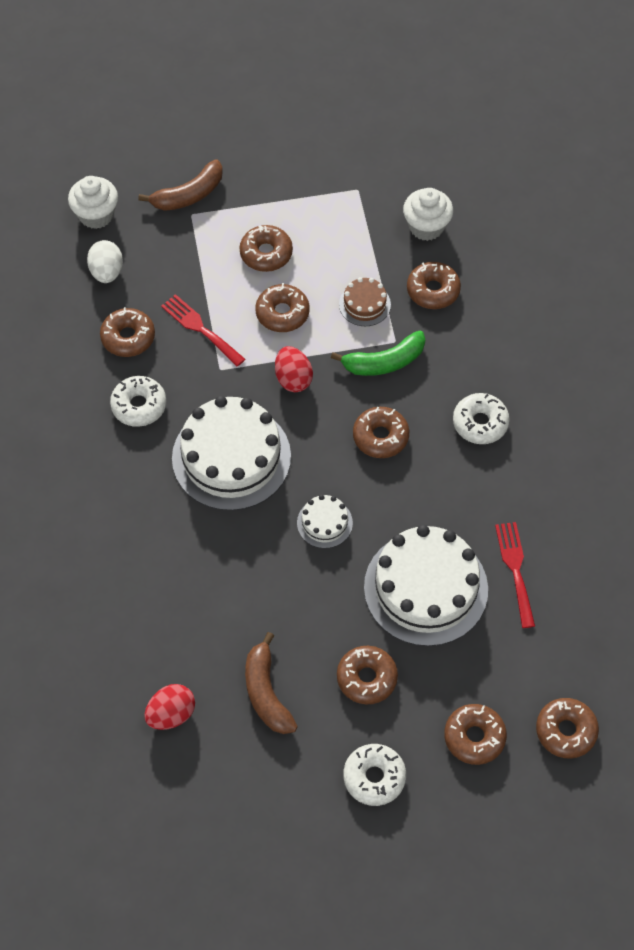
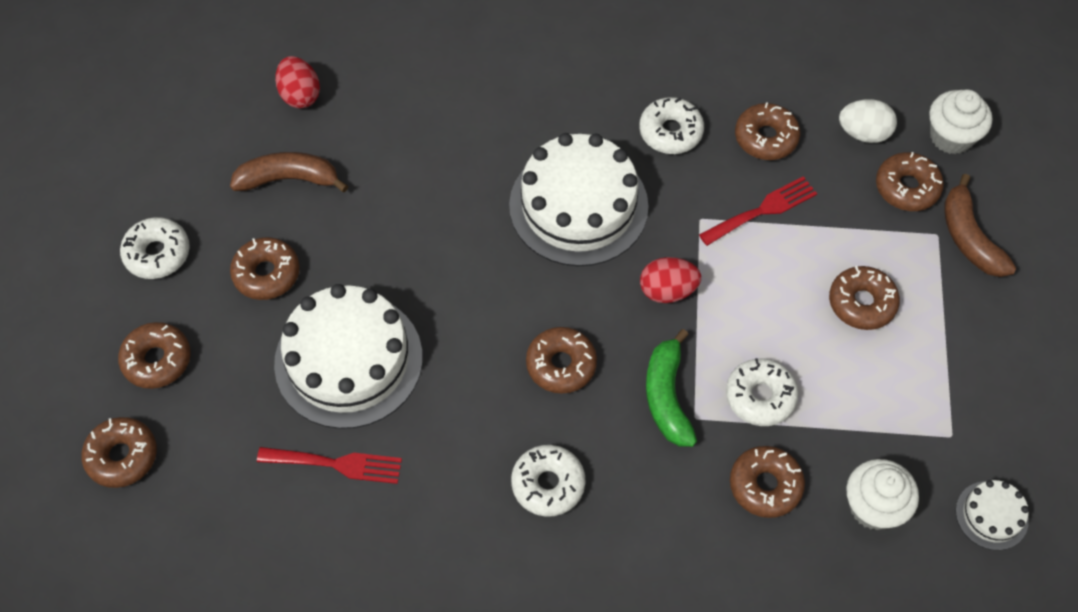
camera: 105 degrees right, 0 degrees up
brown donut [255,283,310,332] -> brown donut moved to [876,152,944,211]
white cake [297,495,353,548] -> white cake moved to [956,480,1029,550]
brown cake [339,277,391,326] -> white donut [726,358,799,426]

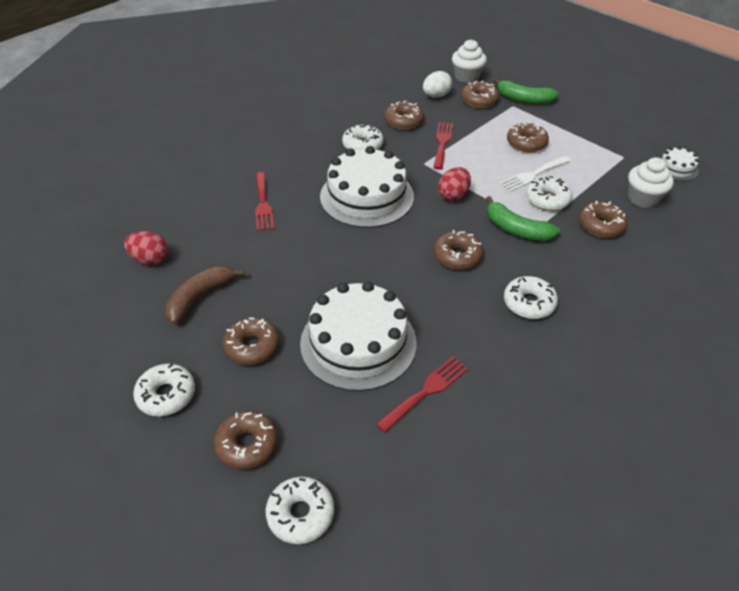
camera: 50 degrees left, 15 degrees down
brown donut [81,417,157,488] -> white donut [266,476,334,544]
brown banana [944,174,1016,277] -> green banana [494,78,559,104]
none -> red fork [255,172,274,231]
none -> white fork [499,156,571,192]

